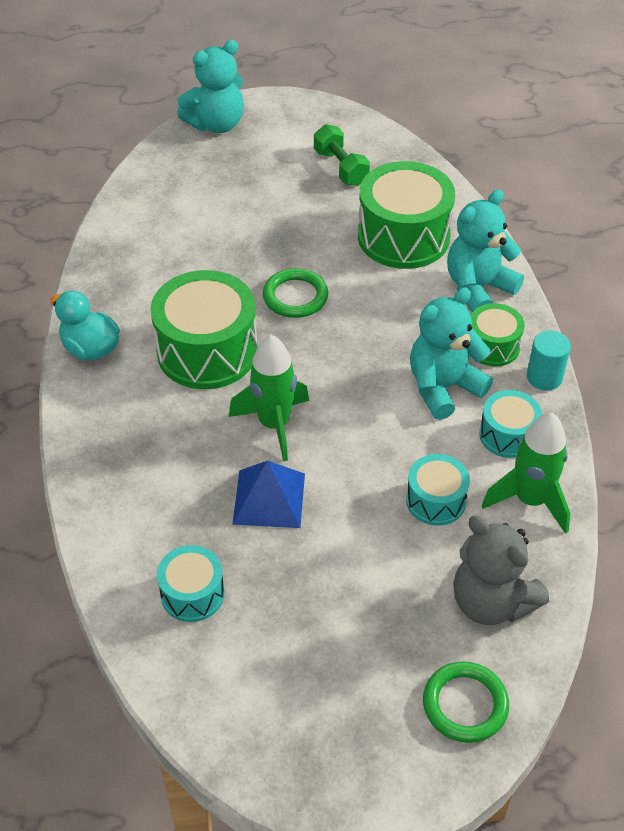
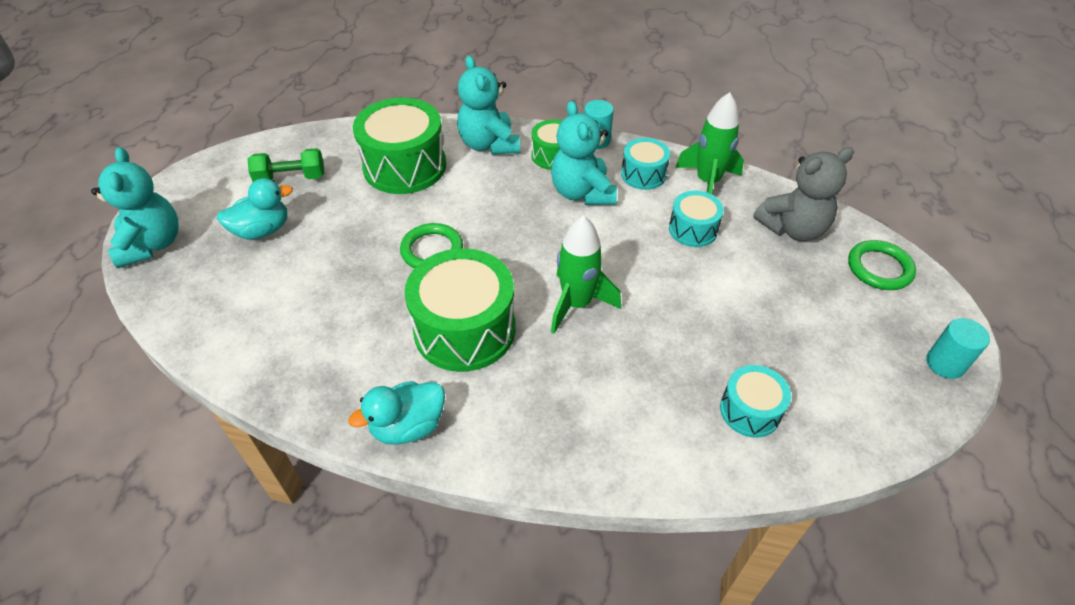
camera: 70 degrees left, 0 degrees up
blue pyramid [232,460,305,528] -> none
none -> turquoise duck [217,178,293,239]
none -> turquoise cylinder [926,318,990,379]

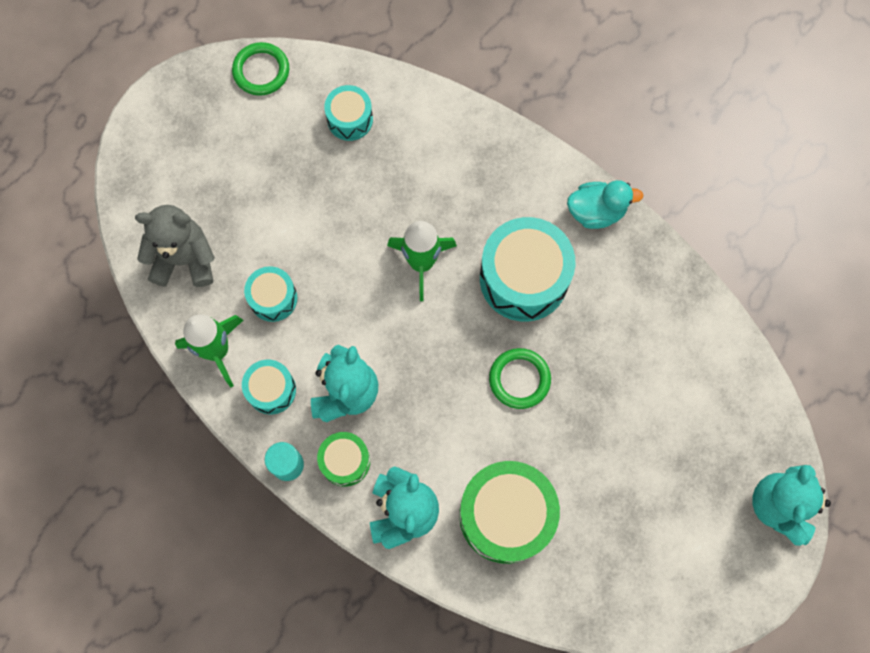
camera: 155 degrees left, 25 degrees up
turquoise duck [217,178,293,239] -> none
green dumbbell [248,148,324,182] -> none
green drum [404,248,515,372] -> turquoise drum [480,217,576,321]
green ring [848,240,916,290] -> green ring moved to [232,42,289,96]
turquoise cylinder [926,318,990,379] -> none

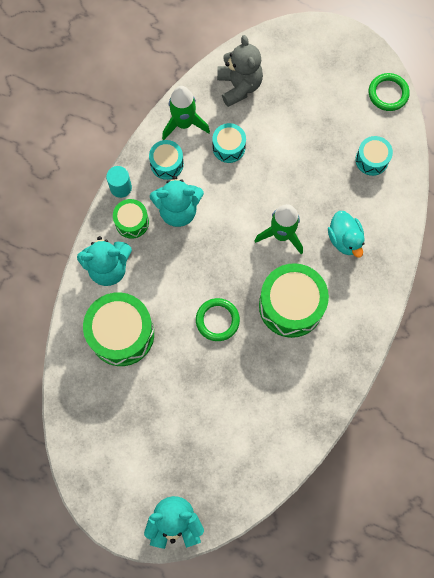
camera: 75 degrees right, 0 degrees up
turquoise drum [480,217,576,321] -> green drum [259,263,329,338]
turquoise duck [567,180,643,229] -> turquoise duck moved to [328,211,365,258]

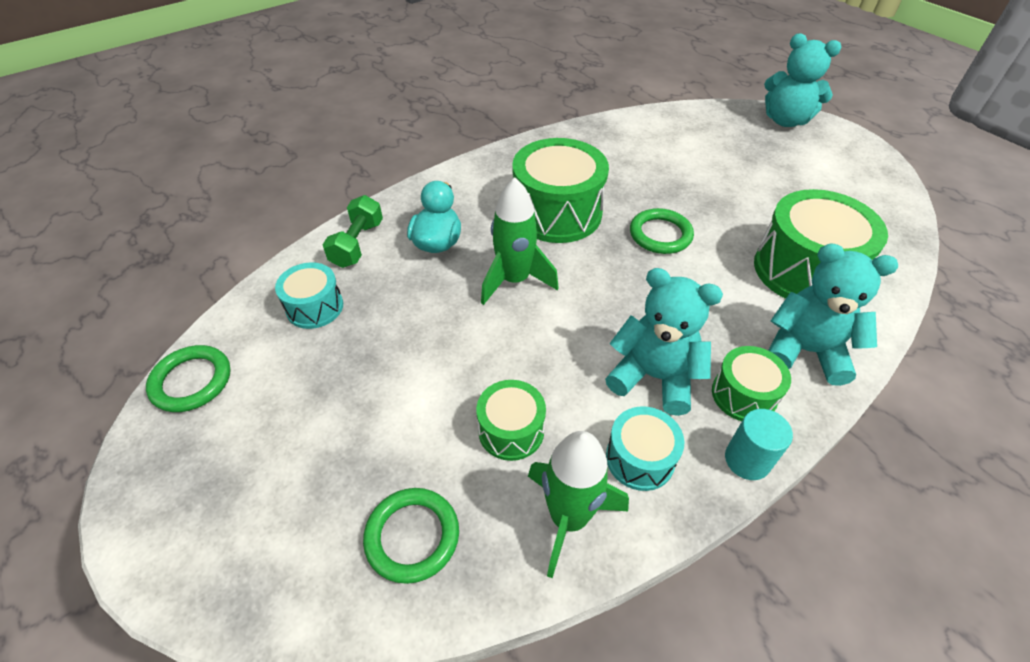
camera: 150 degrees left, 25 degrees down
turquoise drum [212,123,246,163] -> green drum [476,380,546,461]
grey teddy bear [217,35,263,107] -> green ring [363,488,459,584]
none -> green dumbbell [323,195,383,268]

